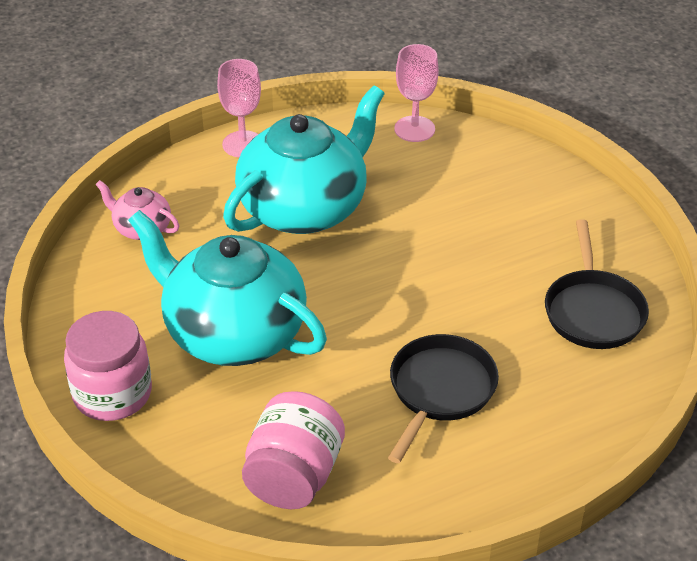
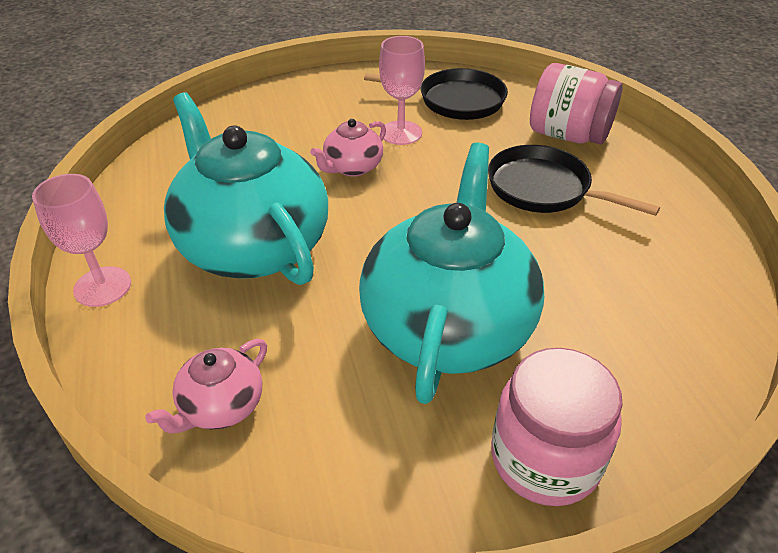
camera: 80 degrees left, 0 degrees up
turquoise teapot [128,210,327,366] -> turquoise teapot turned 150 degrees clockwise [359,142,544,404]
pink jar [242,391,345,509] -> pink jar moved to [530,63,623,144]
pink goblet [394,44,439,142] -> pink goblet moved to [379,36,425,145]
none -> pink teapot [310,119,386,177]

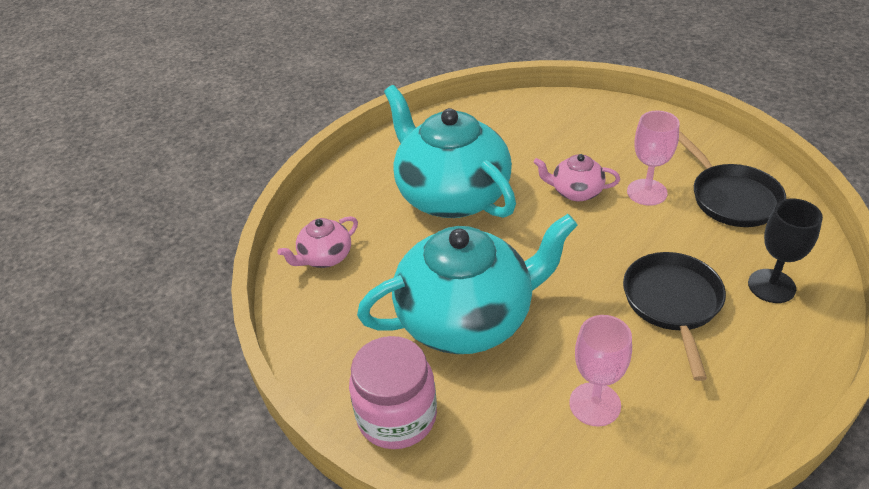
camera: 60 degrees right, 0 degrees up
pink goblet [32,174,131,307] -> pink goblet moved to [569,315,632,426]
pink teapot [145,339,267,434] -> pink teapot turned 45 degrees counterclockwise [277,216,358,268]
turquoise teapot [164,92,328,285] -> turquoise teapot turned 60 degrees counterclockwise [384,85,516,218]
pink jar [530,63,623,144] -> black goblet [748,199,823,303]

